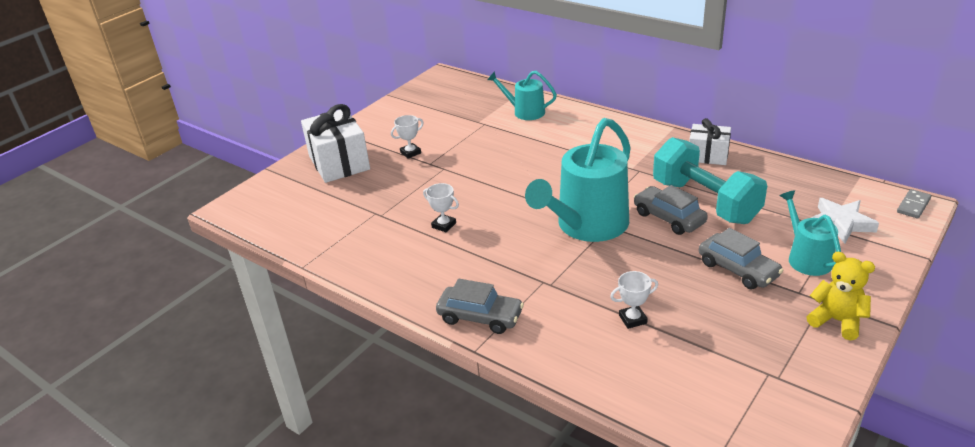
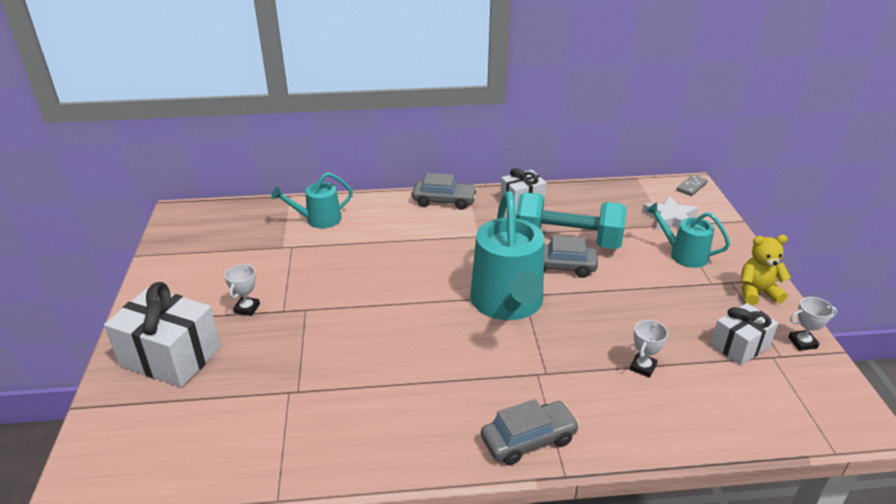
camera: 45 degrees left, 0 degrees up
white trophy [423,183,459,232] -> white trophy moved to [788,297,837,351]
grey car [699,228,784,289] -> grey car moved to [412,173,477,210]
grey domino [897,189,931,219] -> grey domino turned 45 degrees clockwise [677,175,708,196]
none -> white gift [711,303,778,366]

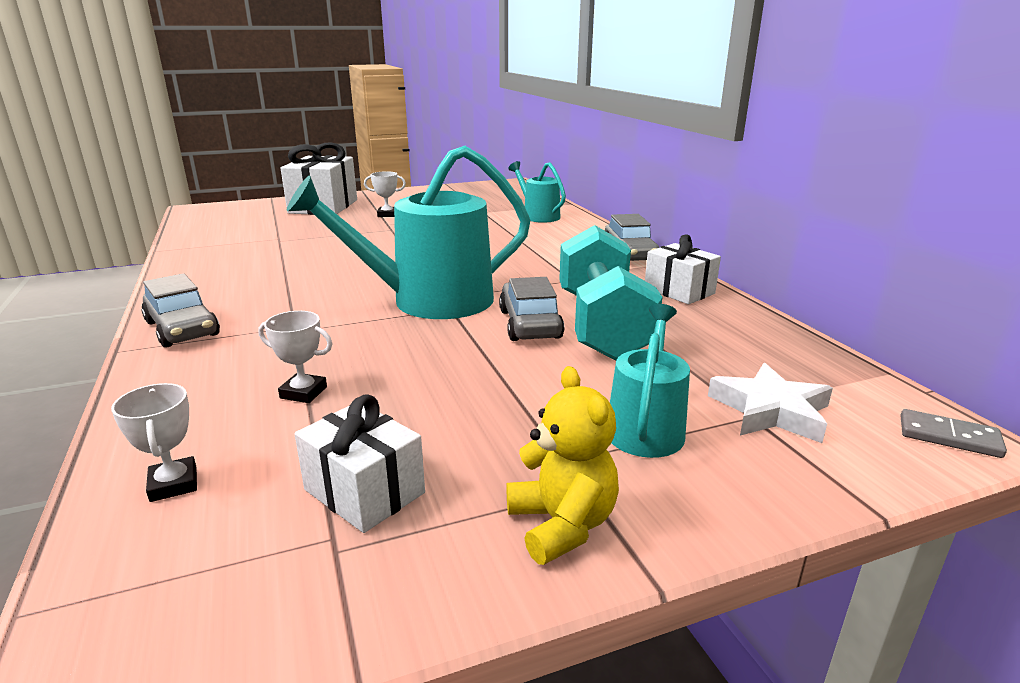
camera: 75 degrees right, 10 degrees down
white trophy [788,297,837,351] -> white trophy moved to [111,383,197,502]

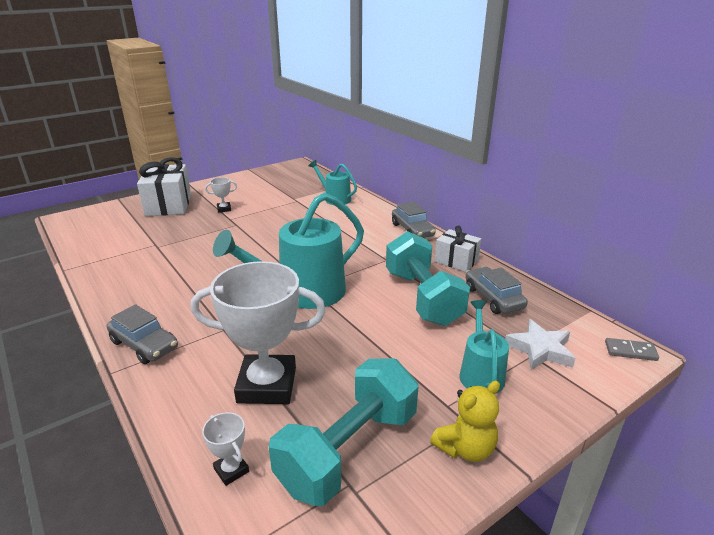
camera: 15 degrees left, 5 degrees up
white trophy [259,311,332,403] -> white trophy [191,261,326,404], size x2.38
white gift [295,394,425,533] -> turquoise dumbbell [269,358,419,506]
grey car [499,277,564,341] -> grey car moved to [466,267,528,314]
yellow teddy bear [506,366,619,565] -> yellow teddy bear turned 90 degrees clockwise [430,381,500,462]

